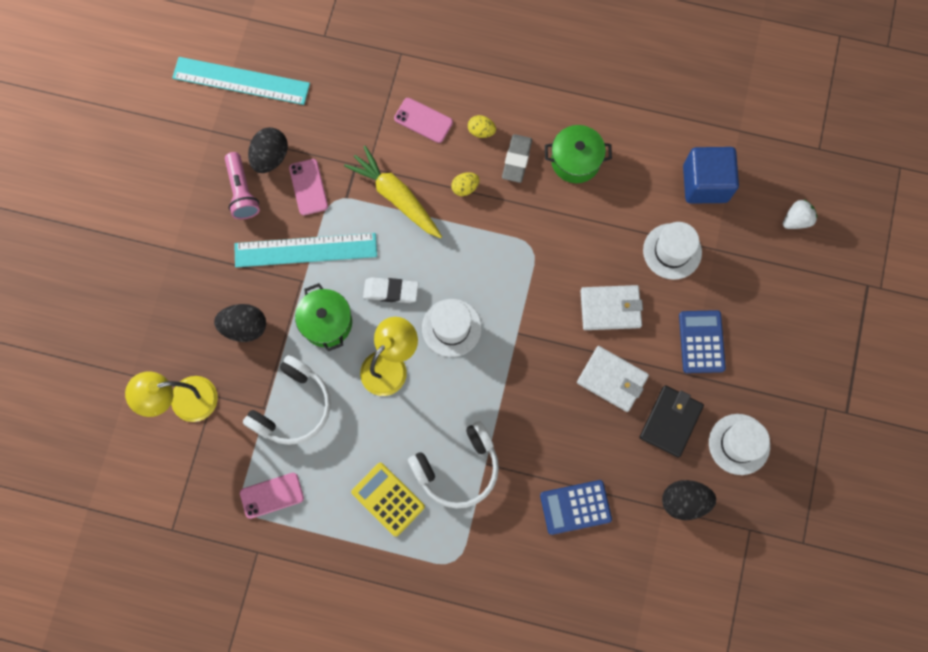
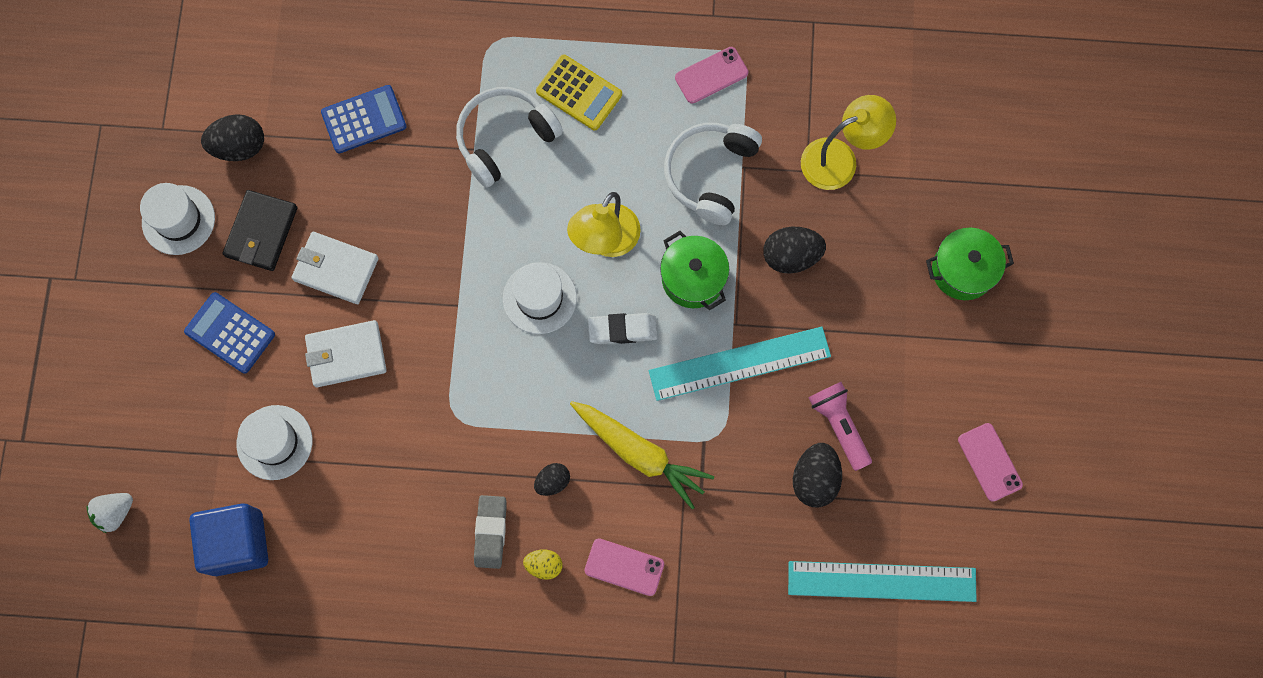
camera: 170 degrees right, 0 degrees up
pink phone [289,159,328,215] -> pink phone moved to [958,423,1023,502]
yellow egg [451,172,480,196] -> black egg [534,463,570,496]
green pot [545,125,612,183] -> green pot moved to [926,228,1014,300]
blue calculator [679,310,726,373] -> blue calculator turned 135 degrees clockwise [184,292,275,374]

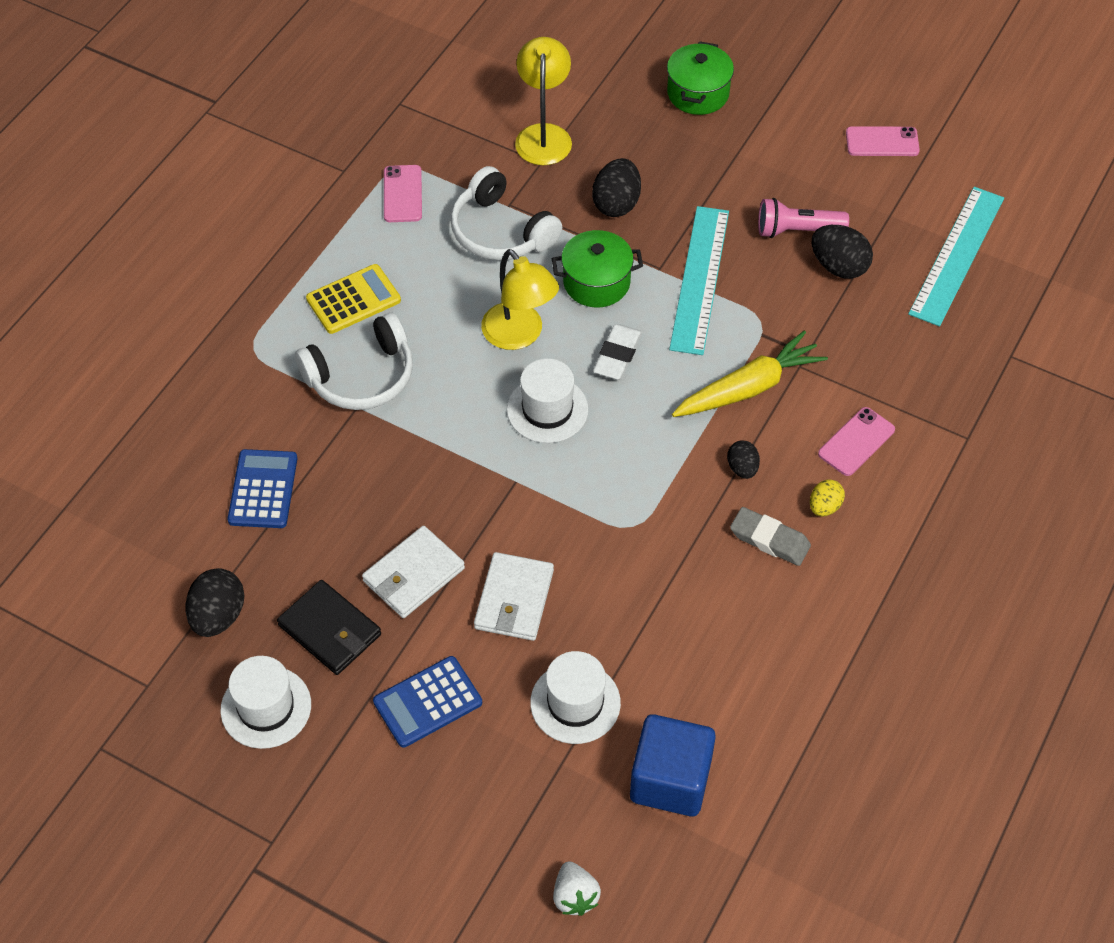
camera: 65 degrees left, 20 degrees down
white headphones [456,87,563,188] -> white headphones turned 105 degrees counterclockwise [295,313,413,410]

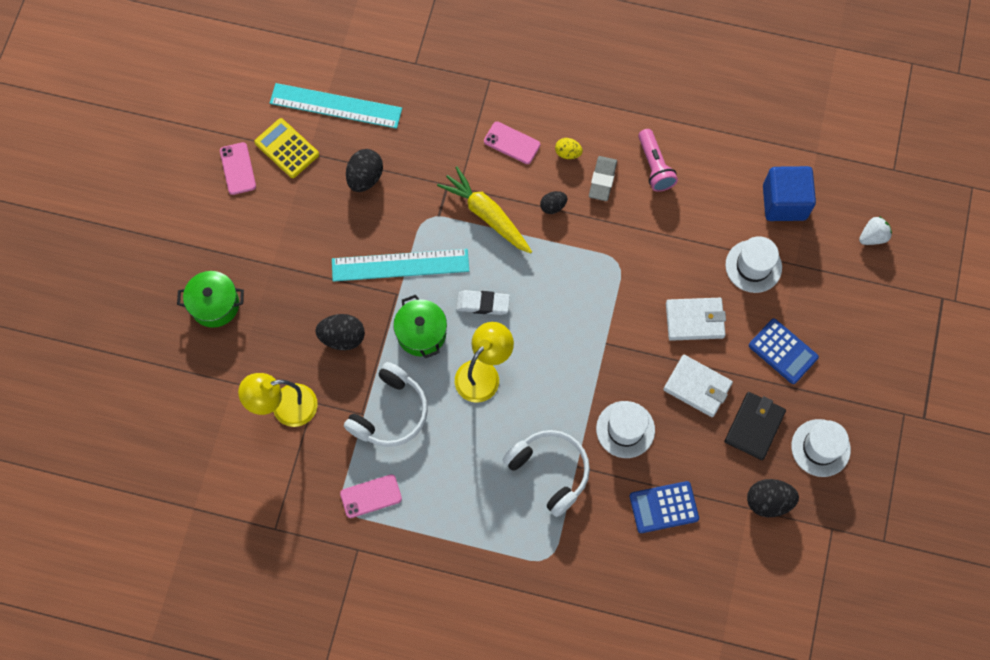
camera: 105 degrees left, 15 degrees up
yellow calculator [306,264,401,334] -> yellow calculator moved to [254,118,319,178]
white hat [507,358,588,443] -> white hat moved to [596,401,655,458]
pink flashlight [758,198,849,238] -> pink flashlight moved to [638,129,678,192]

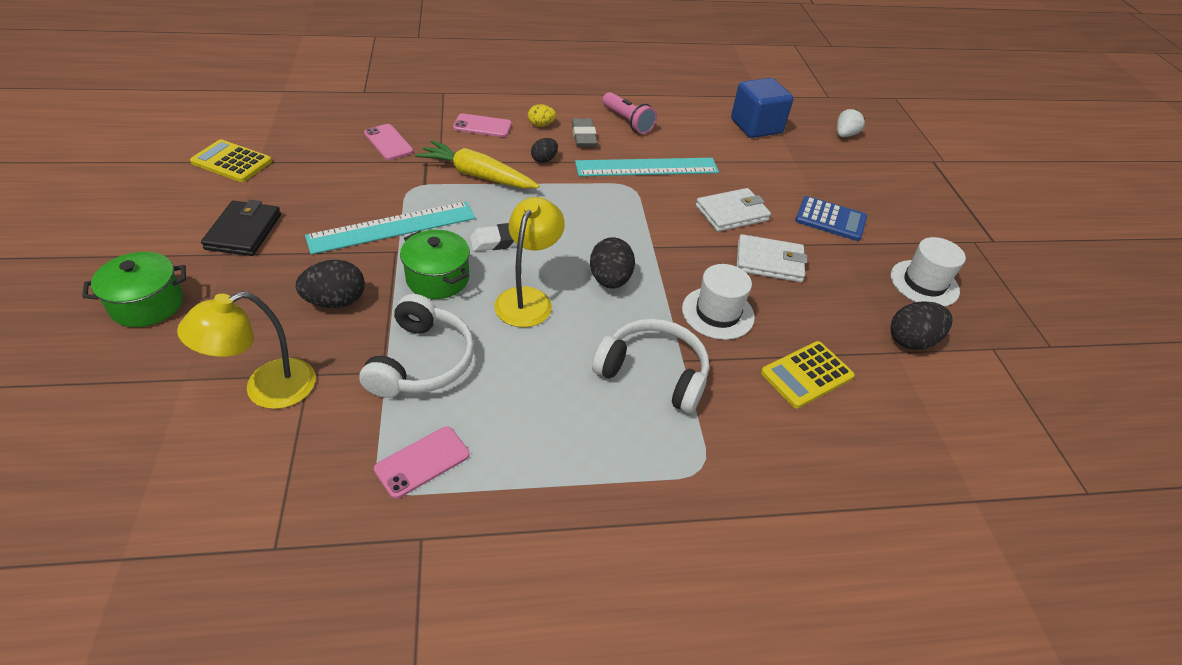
camera: 25 degrees left, 25 degrees down
pink phone [220,142,256,195] -> pink phone moved to [364,124,413,160]
turquoise ruler [270,83,402,129] -> turquoise ruler moved to [575,158,719,177]
black egg [346,149,383,192] -> black egg moved to [590,237,635,289]
blue calculator [630,481,699,533] -> yellow calculator [761,341,855,408]
black wallet [724,392,786,460] -> black wallet moved to [201,200,281,256]
white hat [725,236,782,293] -> none

